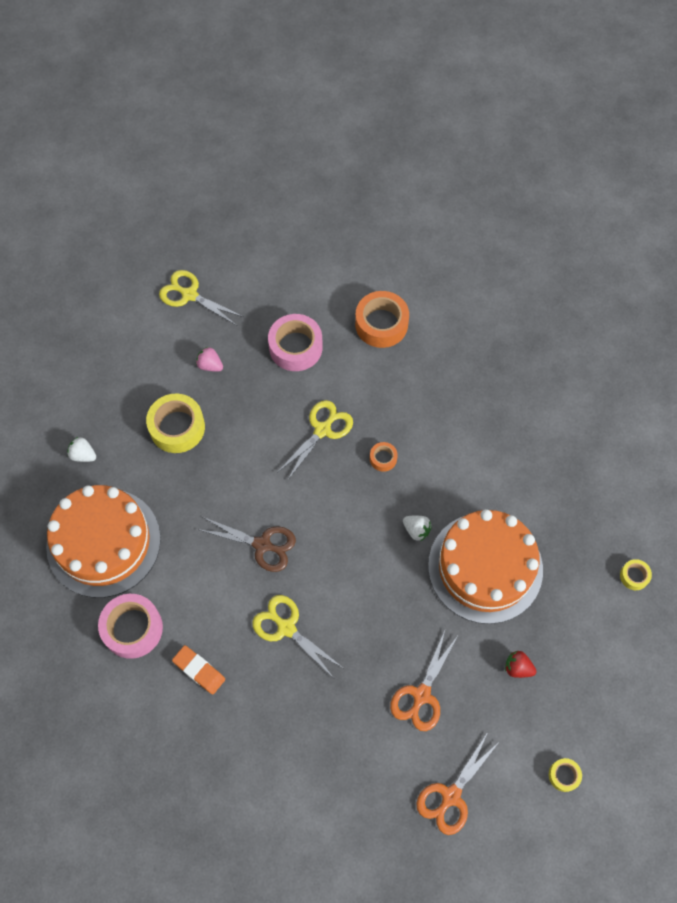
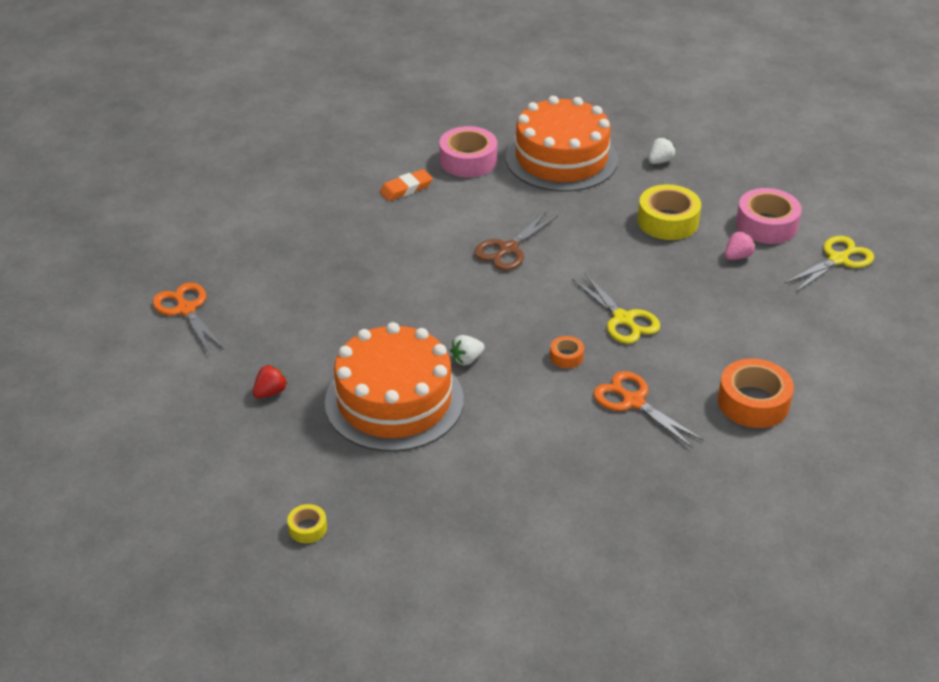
camera: 110 degrees right, 25 degrees down
yellow scissors [252,595,343,678] -> none
pink tape [268,314,323,371] -> pink tape moved to [736,188,802,244]
orange scissors [390,631,457,731] -> orange scissors moved to [593,371,703,448]
yellow tape [549,758,582,792] -> none

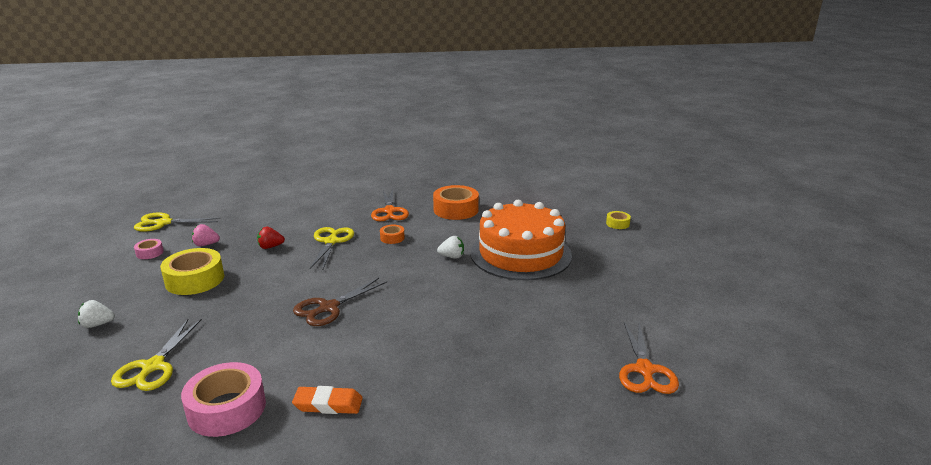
camera: 145 degrees left, 15 degrees down
red strawberry [253,365,288,398] -> red strawberry moved to [257,227,285,249]
brown scissors [474,211,558,271] -> brown scissors turned 150 degrees clockwise [293,278,387,326]
orange cake [506,96,618,192] -> yellow scissors [111,319,202,391]
orange tape [718,358,794,428] -> orange tape moved to [433,185,479,220]
pink tape [736,188,802,244] -> pink tape [134,239,164,259], size x0.49

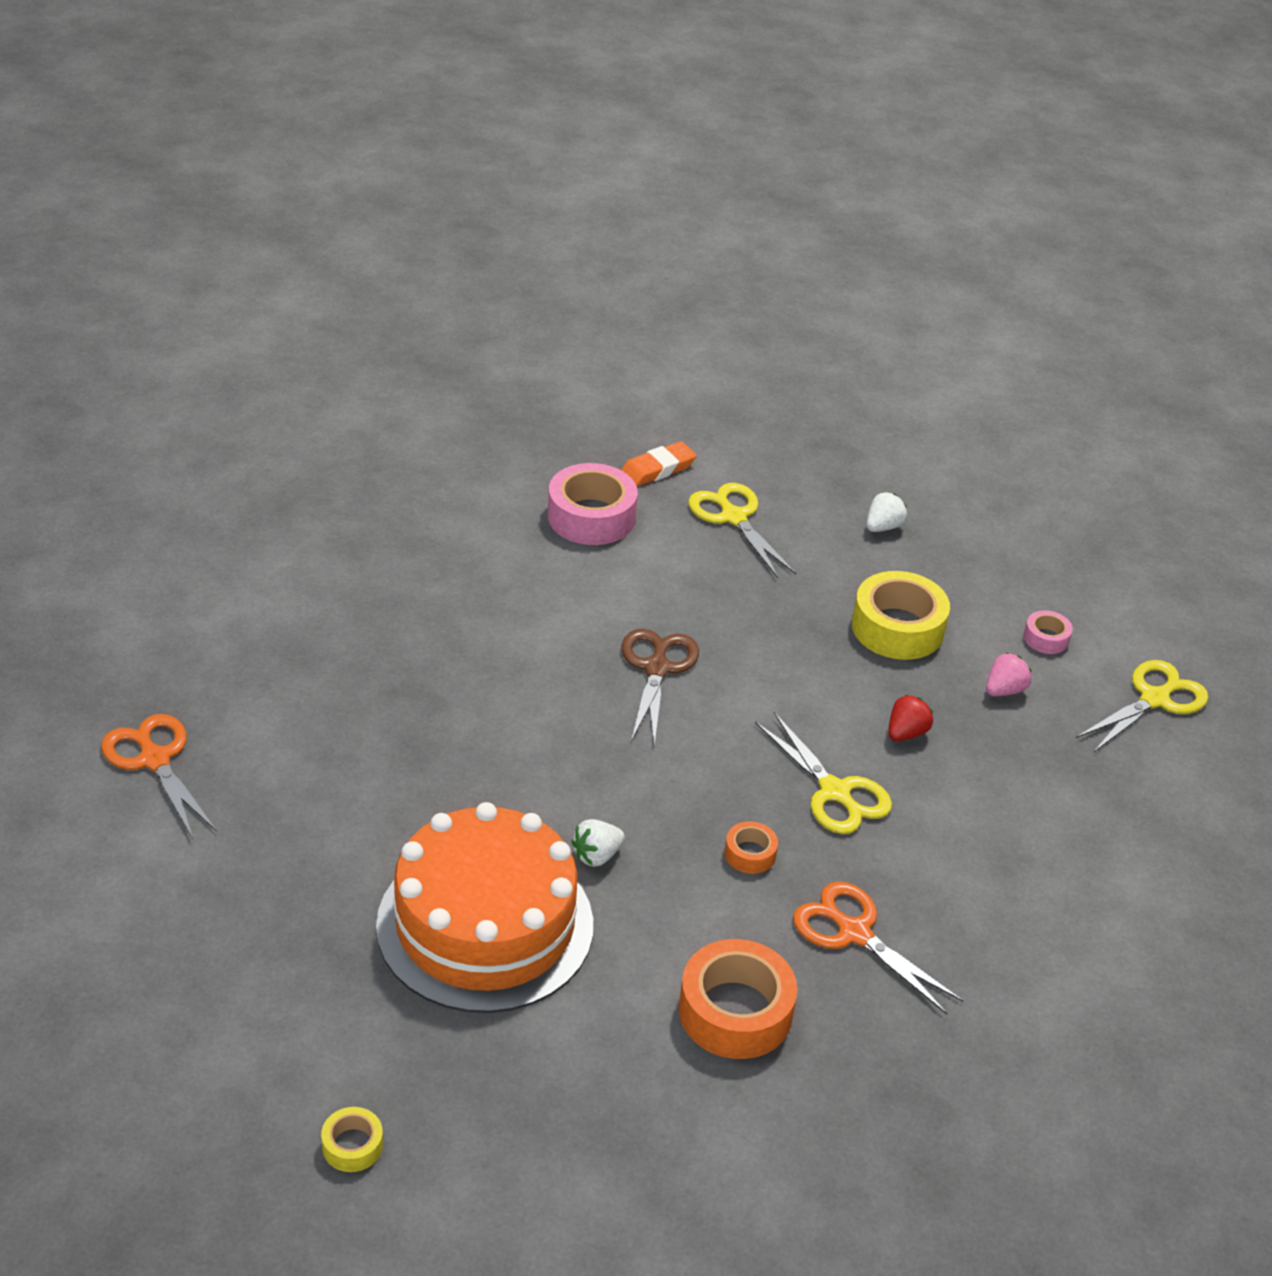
camera: 140 degrees right, 15 degrees up
orange eraser [292,386,363,414] -> orange eraser moved to [621,441,697,486]

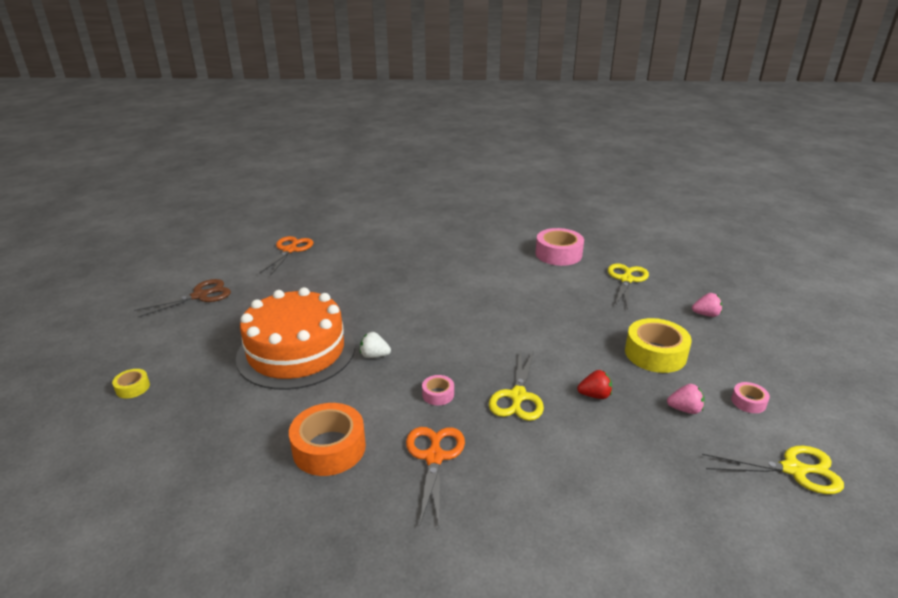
camera: 50 degrees right, 10 degrees down
orange eraser [621,441,697,486] -> none
brown scissors [622,629,699,746] -> brown scissors moved to [134,279,231,317]
orange tape [725,821,778,874] -> pink tape [422,375,454,405]
white strawberry [866,492,907,532] -> pink strawberry [692,293,722,317]

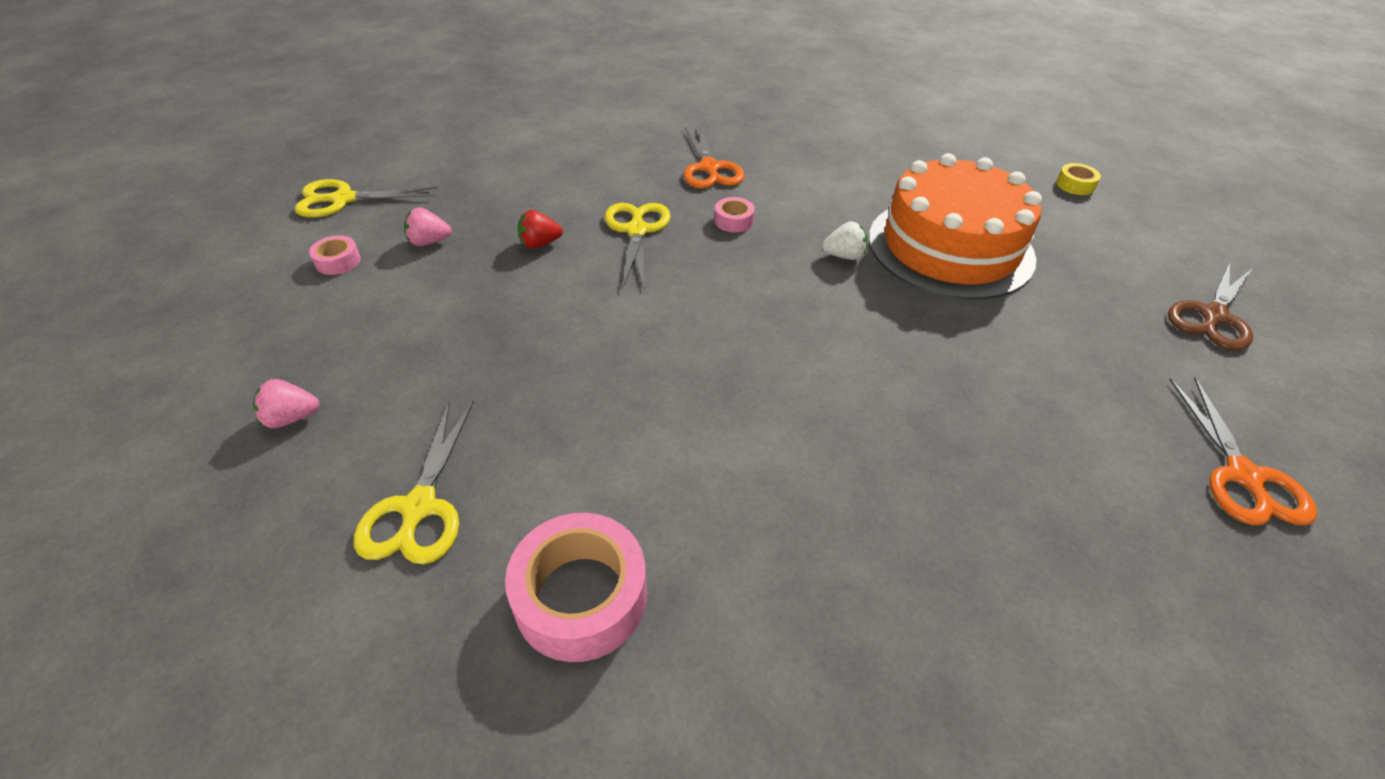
camera: 165 degrees right, 15 degrees up
orange tape [289,403,366,476] -> none
yellow tape [625,318,692,373] -> none

